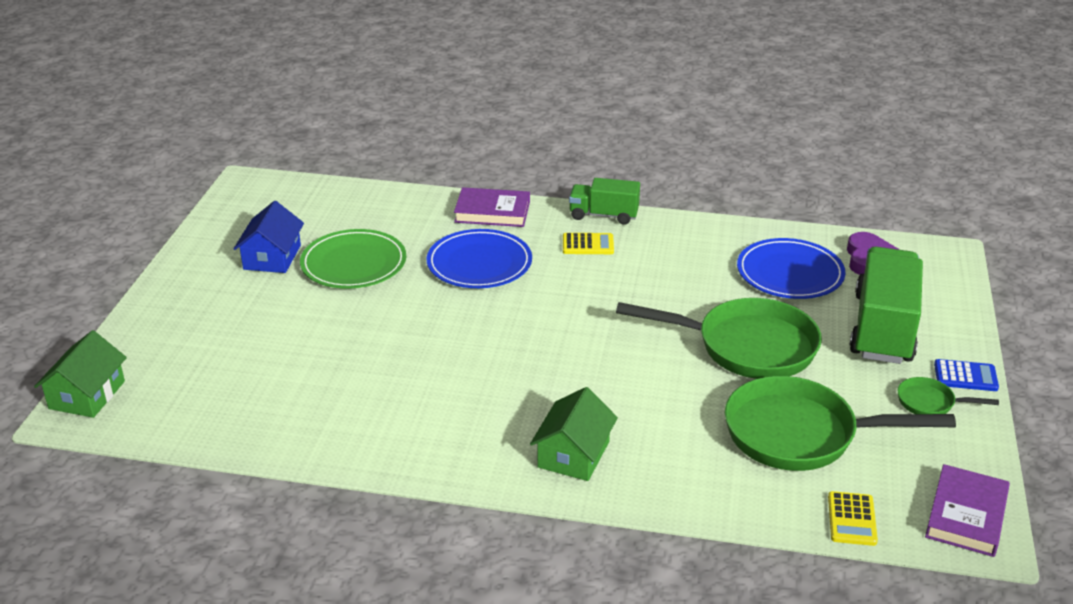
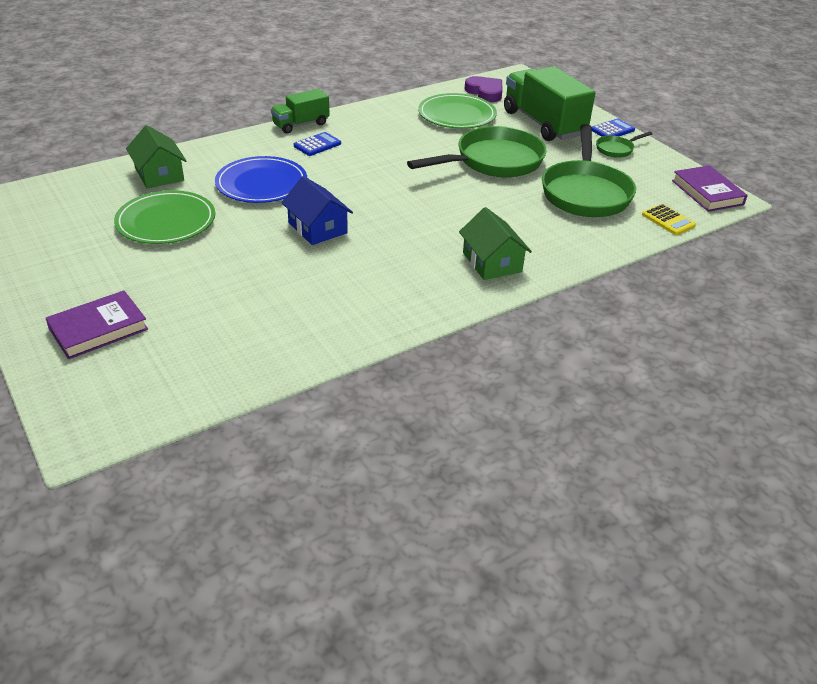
camera: 45 degrees left, 5 degrees up
green house [34,330,127,418] -> green house moved to [126,125,187,188]
blue house [233,201,304,273] -> blue house moved to [281,176,353,245]
purple book [454,187,530,227] -> purple book moved to [46,290,148,359]
yellow calculator [563,233,614,254] -> blue calculator [294,132,341,156]
green pan [725,376,956,471] -> green pan turned 45 degrees counterclockwise [542,124,636,217]
blue plate [737,238,846,299] -> green plate [418,93,497,129]

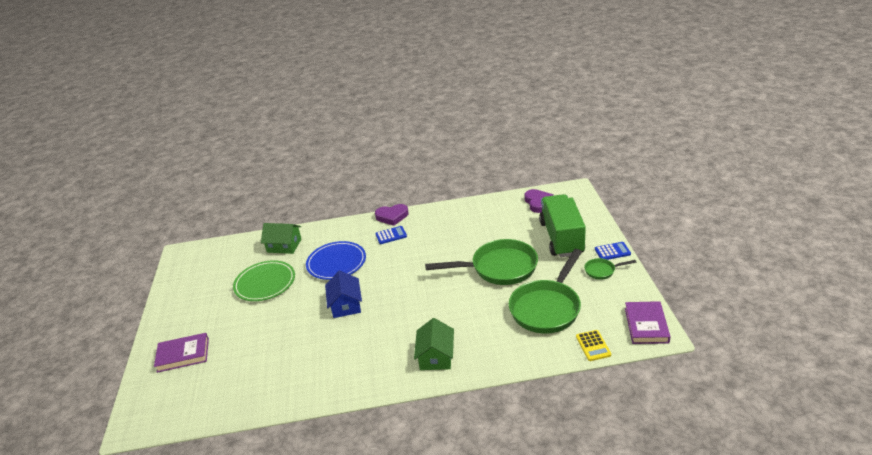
camera: 30 degrees right, 5 degrees down
green house [126,125,187,188] -> green house turned 75 degrees counterclockwise [261,223,302,254]
green truck [271,89,329,134] -> purple heart [375,204,409,226]
green plate [418,93,497,129] -> none

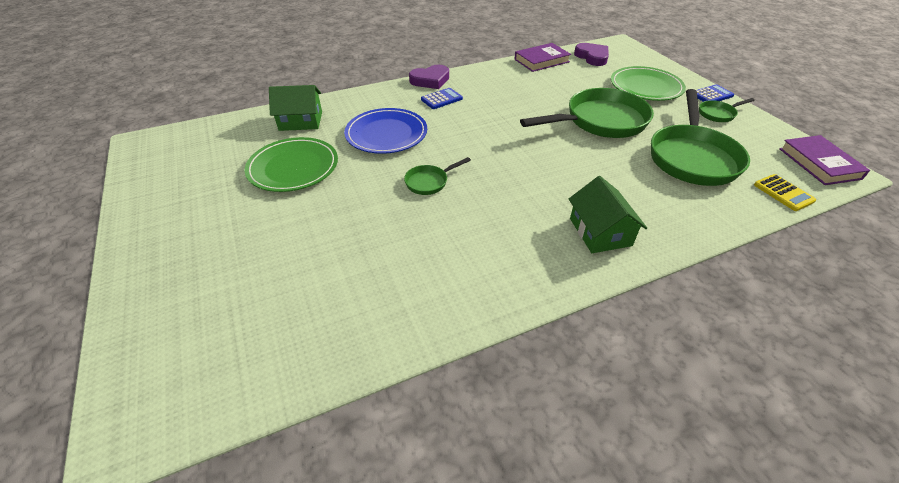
camera: 20 degrees left, 10 degrees up
purple book [154,333,209,373] -> purple book moved to [514,43,571,72]
blue house [325,271,362,318] -> green pan [404,157,471,195]
green truck [539,194,586,257] -> green plate [611,66,686,101]

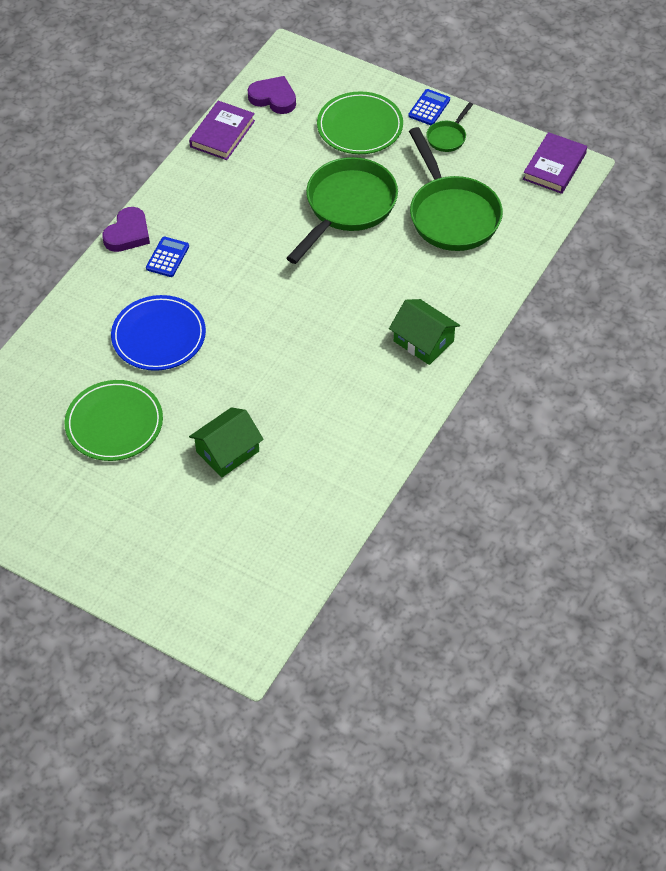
camera: 35 degrees left, 10 degrees up
green house [269,85,322,131] -> green house moved to [189,407,264,477]
green pan [404,157,471,195] -> none
yellow calculator [754,174,816,211] -> none
purple book [779,135,870,185] -> purple book turned 75 degrees clockwise [523,132,587,194]

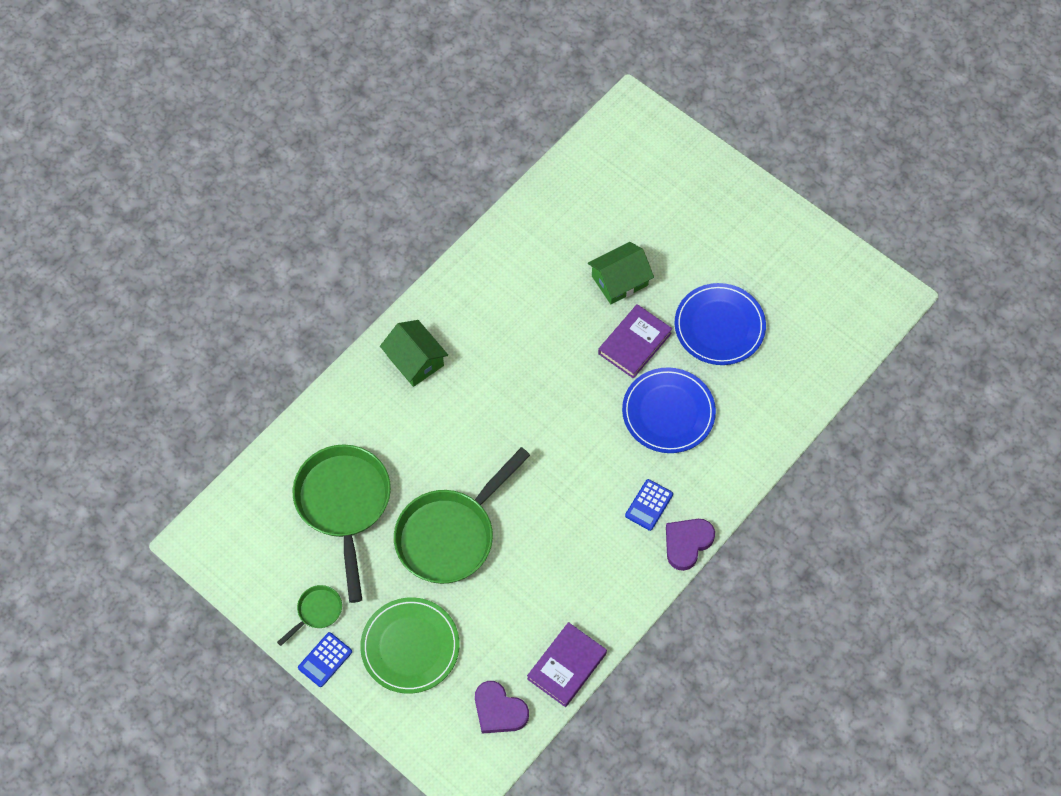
camera: 170 degrees left, 10 degrees up
green plate [65,380,163,461] -> blue plate [675,283,766,365]
purple book [523,132,587,194] -> purple book moved to [598,304,672,379]

